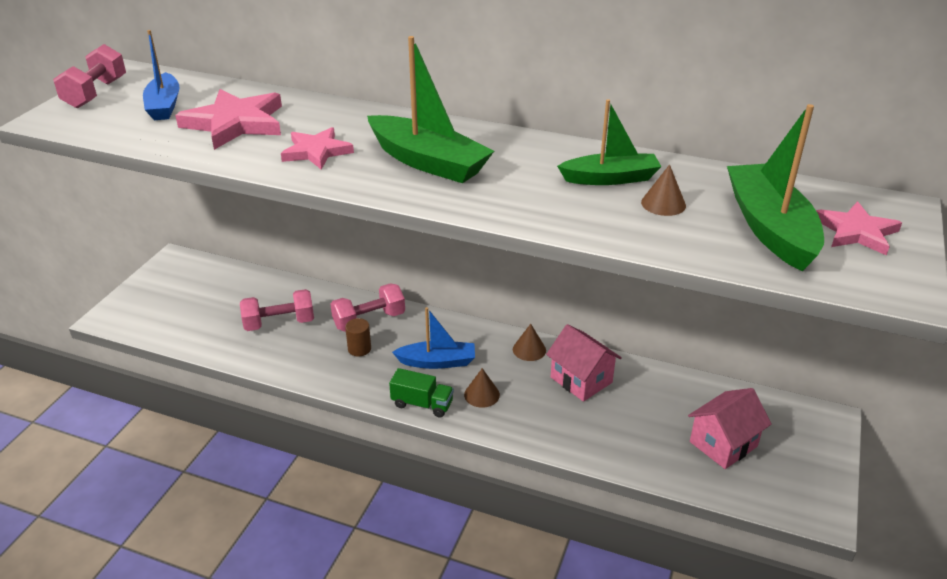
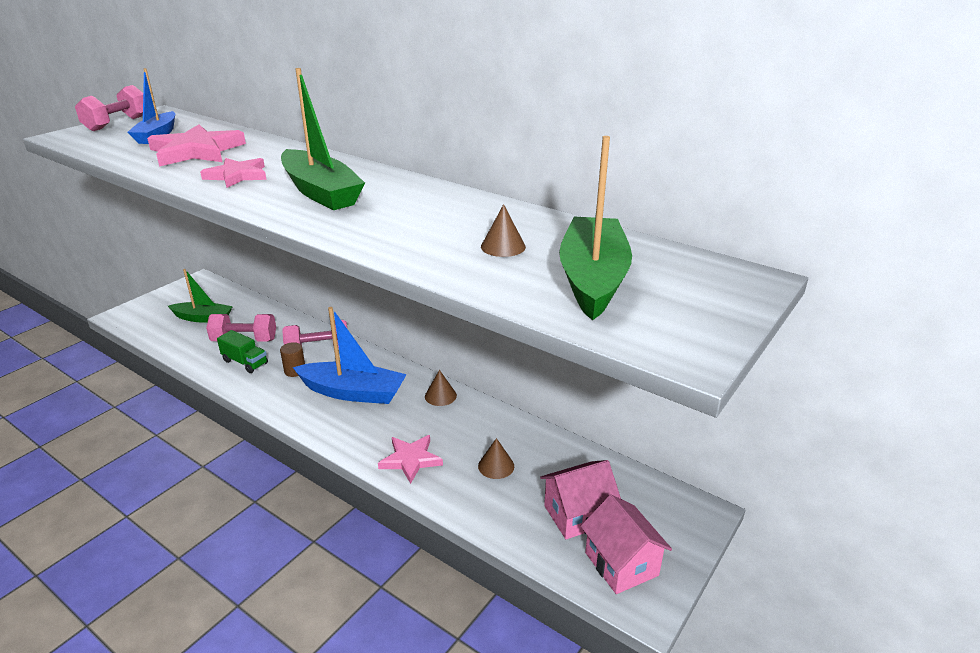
camera: 15 degrees right, 5 degrees down
green truck [389,368,454,418] -> green truck moved to [217,330,268,373]
blue boat [392,307,475,369] -> blue boat [293,307,407,404], size x1.51
brown cone [464,368,500,408] -> brown cone moved to [478,438,514,479]
pink house [546,324,622,402] -> pink house moved to [581,495,672,594]
green boat [557,99,662,185] -> green boat moved to [168,269,233,323]
pink star [816,201,902,256] -> pink star moved to [378,435,443,484]

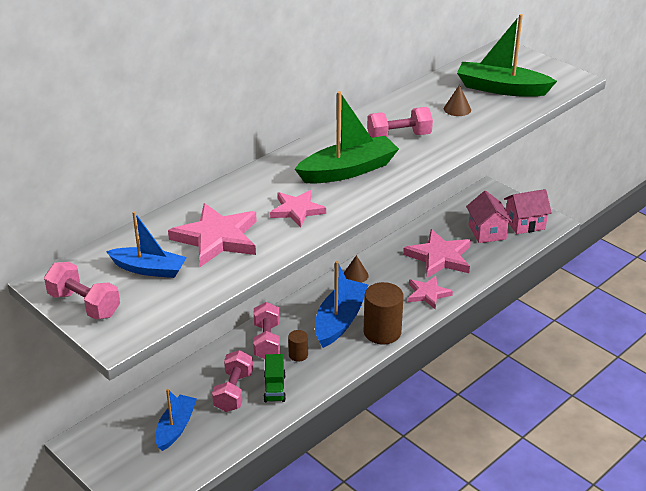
camera: 80 degrees left, 5 degrees up
green boat [168,269,233,323] -> blue boat [155,389,197,451]
green truck [217,330,268,373] -> green truck turned 135 degrees clockwise [264,354,286,402]
brown cone [478,438,514,479] -> pink star [403,229,471,278]
none -> brown cylinder [363,282,404,344]
none -> pink dumbbell [367,107,433,138]

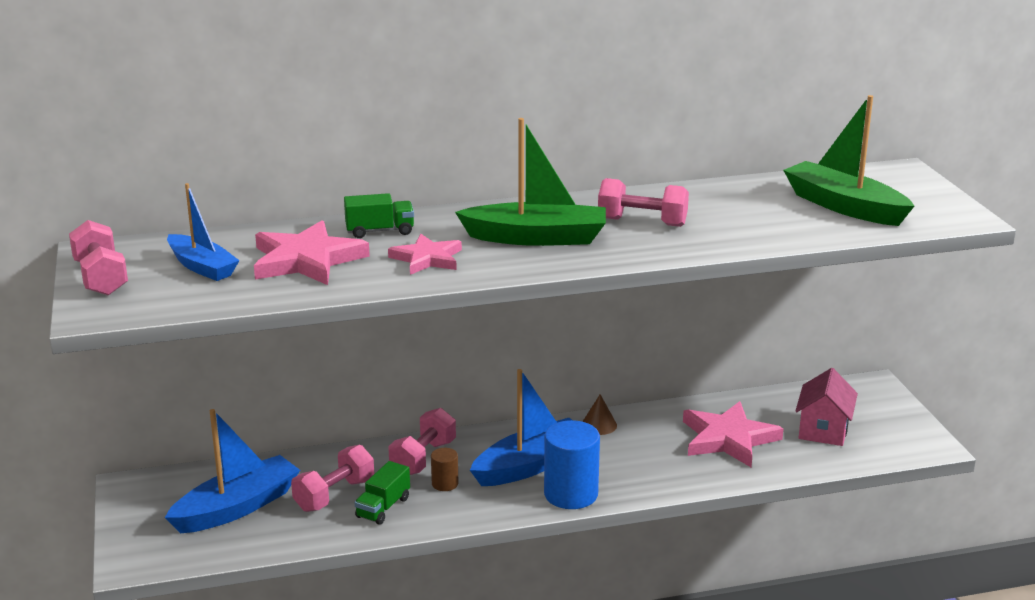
camera: 30 degrees right, 10 degrees down
blue boat [155,389,197,451] -> blue boat [165,409,300,533], size x1.51
brown cylinder [363,282,404,344] -> blue cylinder [544,420,600,509]
pink star [408,276,453,309] -> none
brown cone [444,85,471,116] -> none
pink house [504,189,552,234] -> none
none -> green truck [344,193,414,238]

